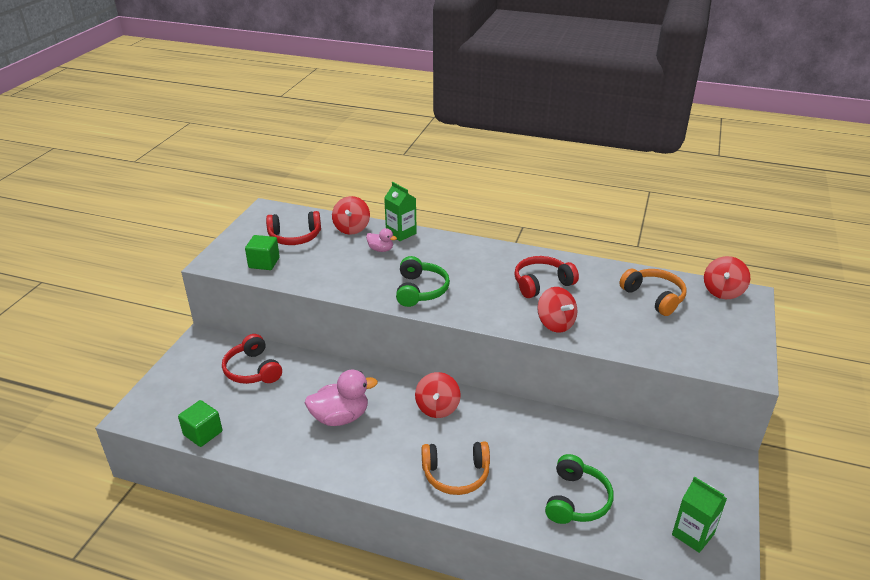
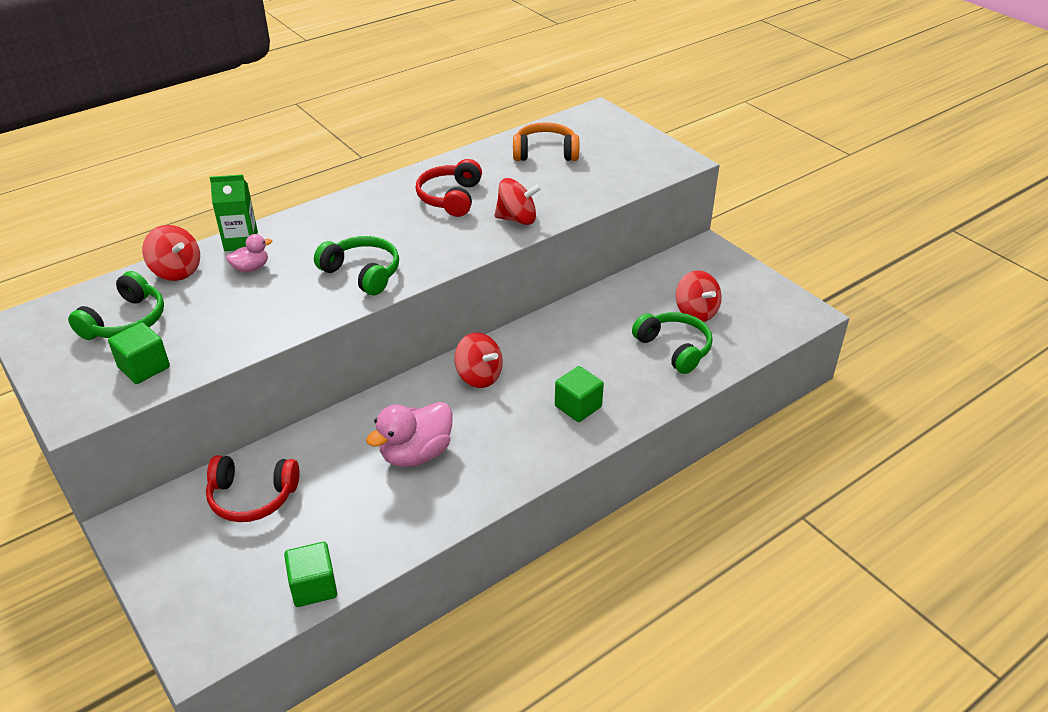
camera: 55 degrees left, 5 degrees up
red headphones [266,211,321,245] -> green headphones [68,271,164,340]
pink duck [305,370,378,426] -> pink duck turned 150 degrees counterclockwise [366,402,452,467]
orange headphones [421,441,490,495] -> green cube [555,366,604,422]
green carton [672,477,727,553] -> none
red spinning top [704,256,750,299] -> red spinning top moved to [676,271,722,322]

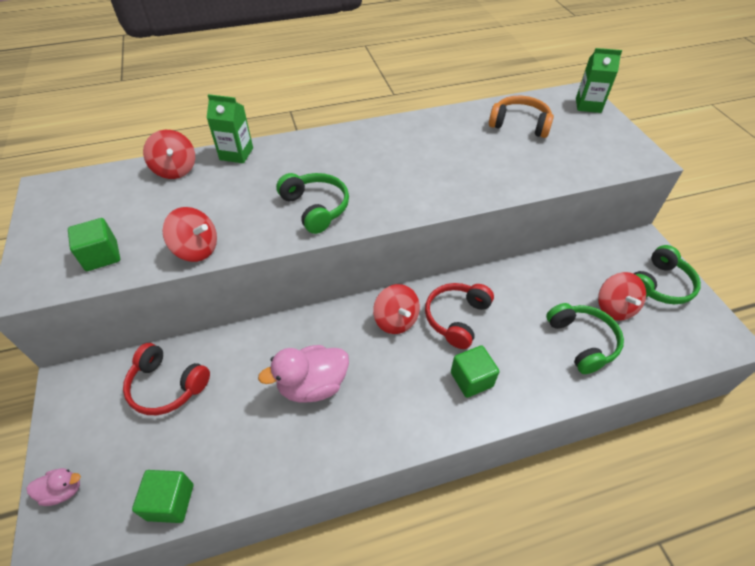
camera: 20 degrees right, 10 degrees up
green headphones [68,271,164,340] -> green headphones moved to [634,245,701,304]
pink duck [226,234,272,272] -> pink duck moved to [27,468,81,506]
red headphones [416,159,482,217] -> red headphones moved to [425,283,494,349]
red spinning top [494,178,542,225] -> red spinning top moved to [163,207,217,262]
none -> green carton [576,48,622,113]

